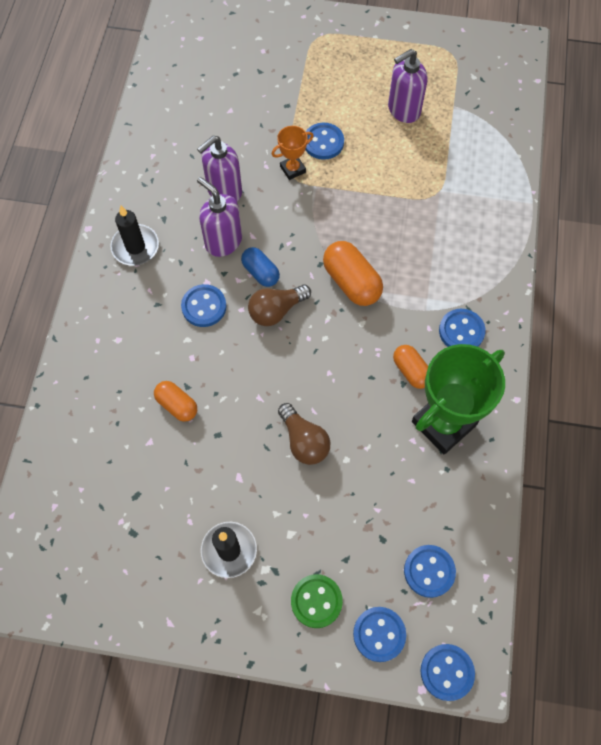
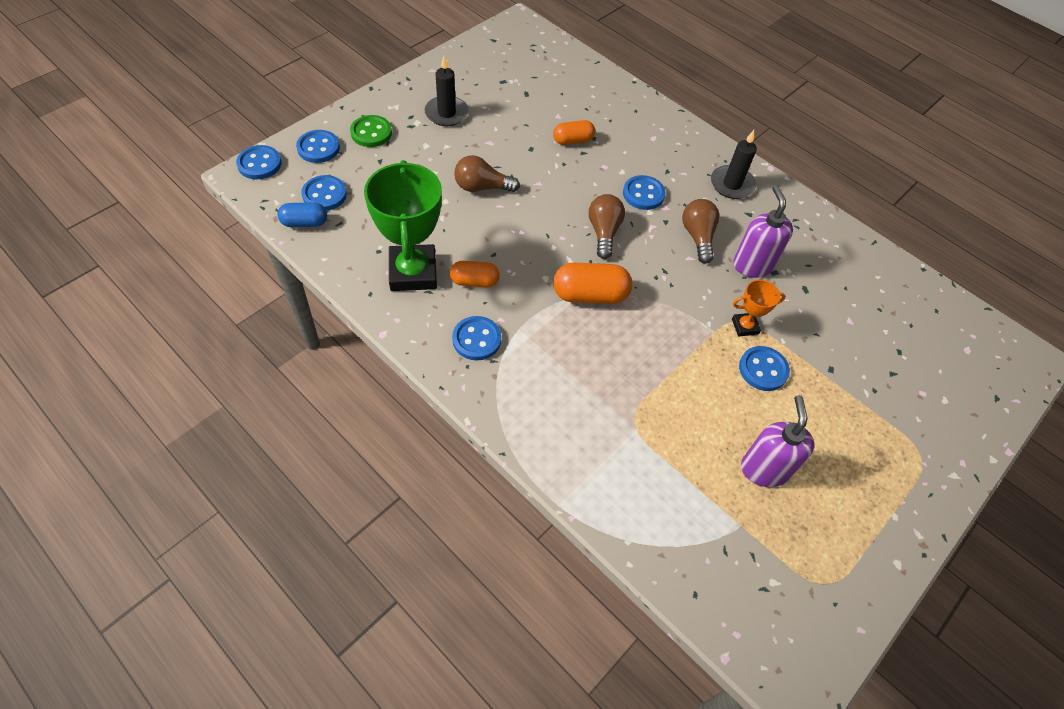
camera: 120 degrees right, 10 degrees down
purple soap dispenser [197,177,242,257] -> brown light bulb [682,199,720,264]
blue capsule [241,247,280,287] -> blue capsule moved to [278,202,327,227]
orange trophy [271,126,314,180] -> orange trophy turned 75 degrees clockwise [732,280,786,337]

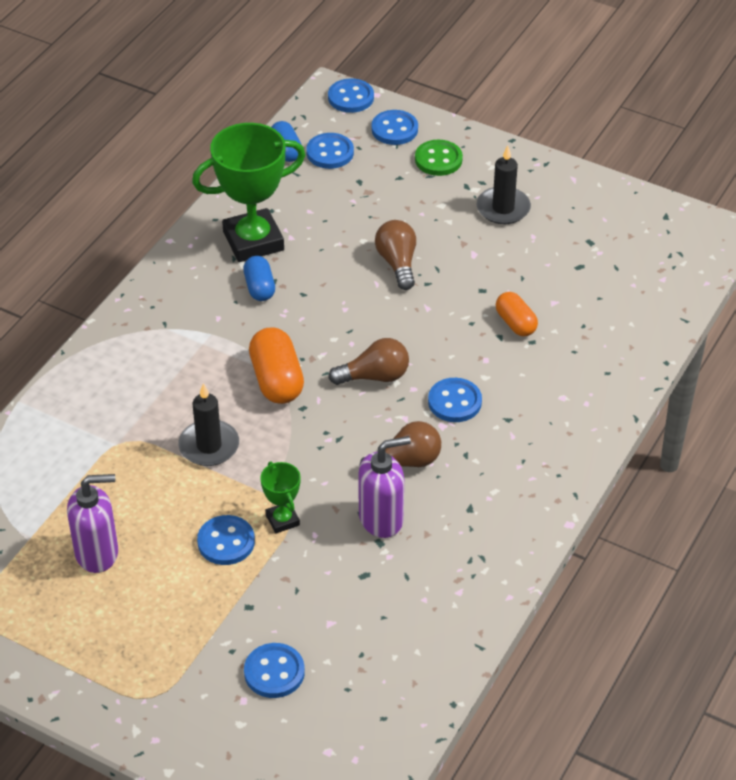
camera: 80 degrees right, 10 degrees down
orange capsule [450,261,500,287] -> blue capsule [243,256,275,301]
blue button [452,316,501,360] -> blue button moved to [244,643,305,698]
black candle [711,130,757,199] -> black candle moved to [178,383,239,466]
orange trophy [732,280,786,337] -> green trophy [260,462,301,534]

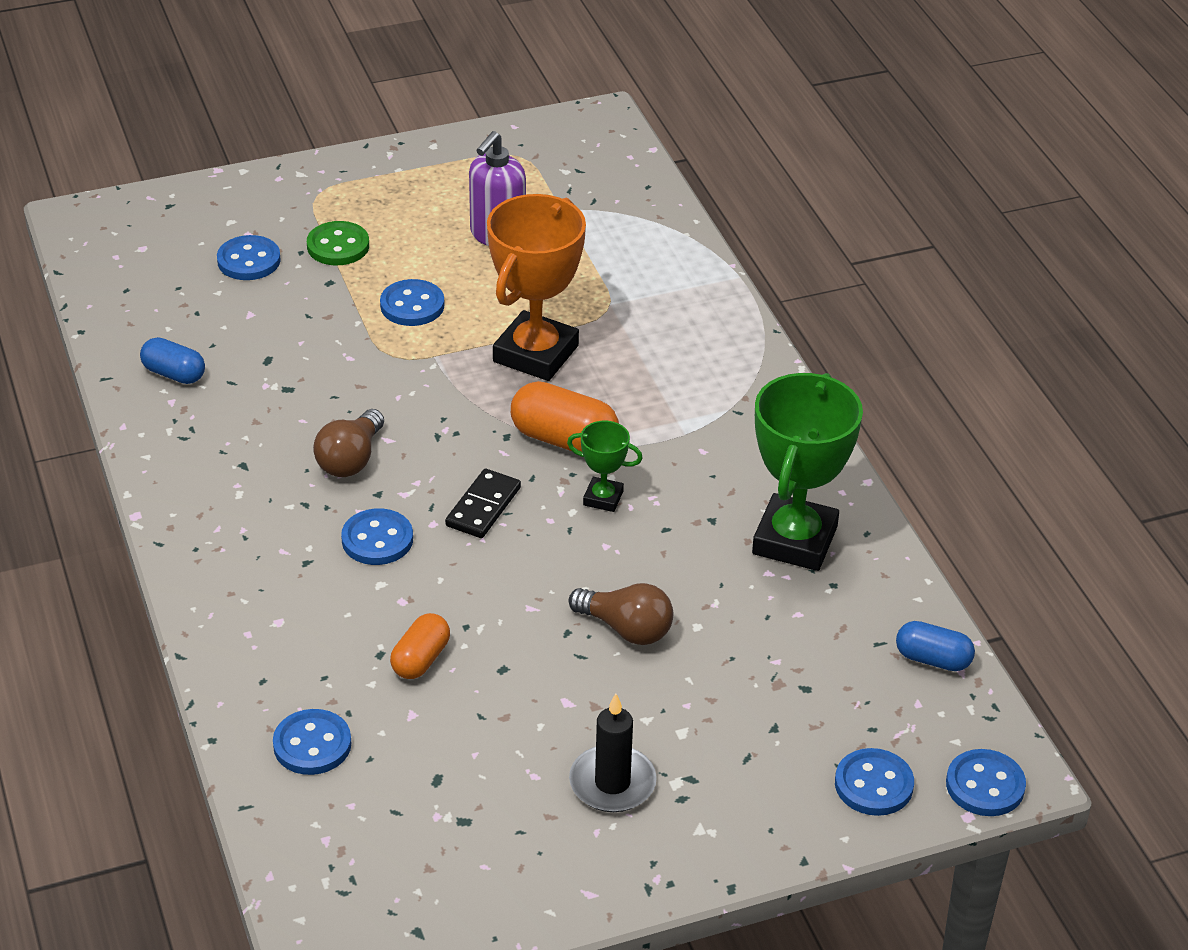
camera: 130 degrees right, 5 degrees down
black candle [178,383,239,466] -> orange trophy [487,194,586,381]
blue capsule [243,256,275,301] -> blue capsule moved to [140,337,205,384]
green trophy [260,462,301,534] -> green trophy moved to [567,421,643,512]
blue button [306,133,354,169] -> blue button moved to [273,709,351,775]
brown light bulb [328,338,409,385] -> black domino [445,469,521,538]
purple soap dispenser [358,436,411,538] -> none
green button [415,140,463,176] -> green button moved to [307,221,369,265]
orange capsule [496,292,538,336] -> orange capsule turned 75 degrees counterclockwise [390,613,450,679]

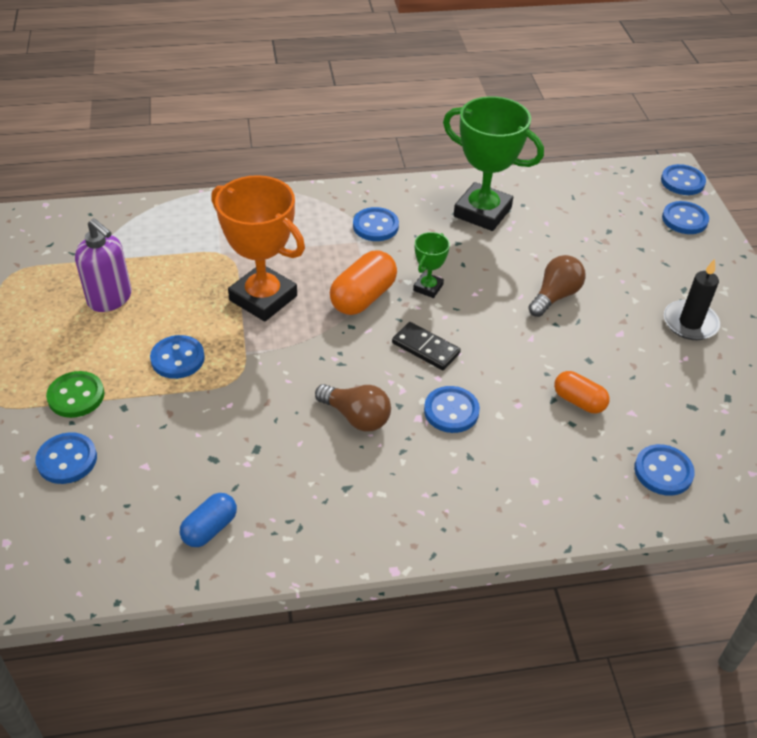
camera: 80 degrees left, 5 degrees up
blue capsule [896,621,975,671] -> none
none -> blue button [353,207,399,241]

